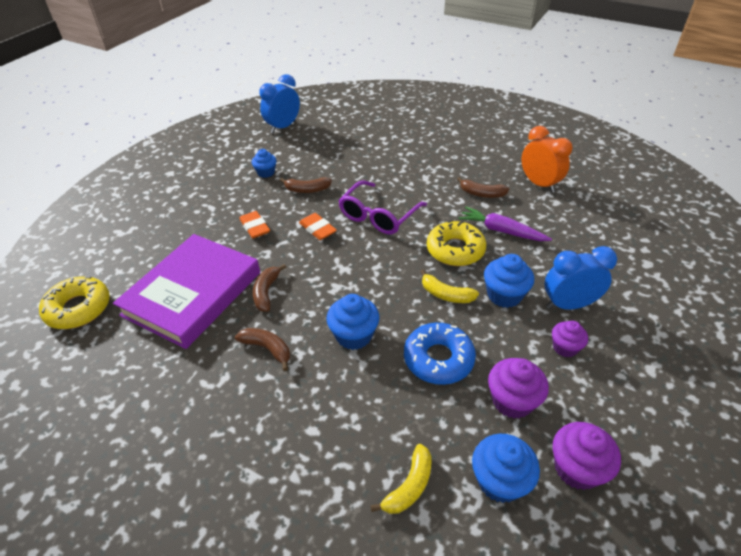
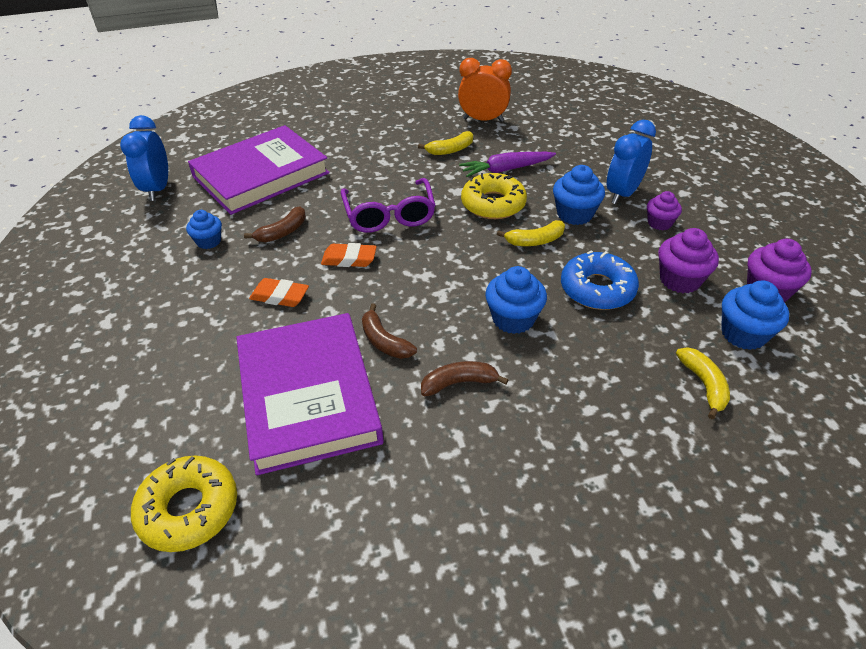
camera: 45 degrees left, 0 degrees up
brown banana [457,177,509,198] -> yellow banana [418,131,473,155]
none -> purple book [188,125,330,215]

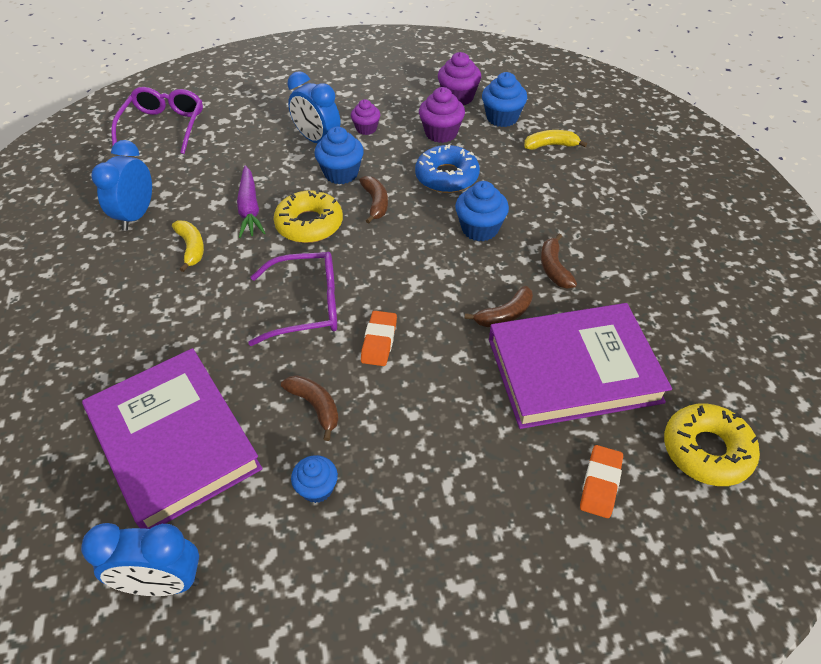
camera: 85 degrees left, 5 degrees up
orange eraser [249,278,309,307] -> orange eraser moved to [580,445,623,518]
orange clock [458,58,512,122] -> blue clock [91,140,152,231]
yellow banana [497,220,565,246] -> brown banana [359,176,388,224]
none -> purple glasses [111,87,203,154]

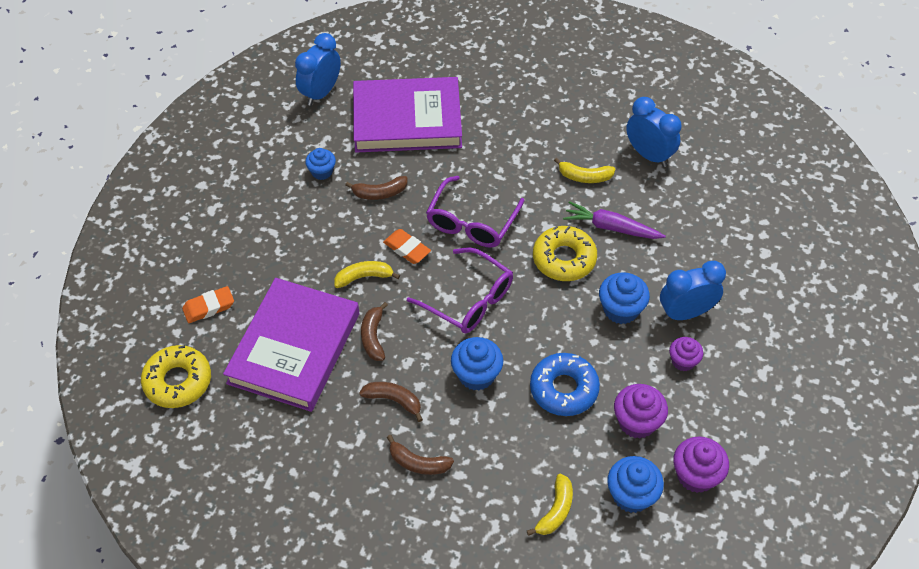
camera: 120 degrees right, 5 degrees up
purple glasses [111,87,203,154] -> purple glasses moved to [407,247,513,334]
brown banana [359,176,388,224] -> brown banana moved to [387,435,454,475]
orange eraser [580,445,623,518] -> orange eraser turned 75 degrees counterclockwise [182,286,234,323]
none -> yellow banana [334,261,400,288]

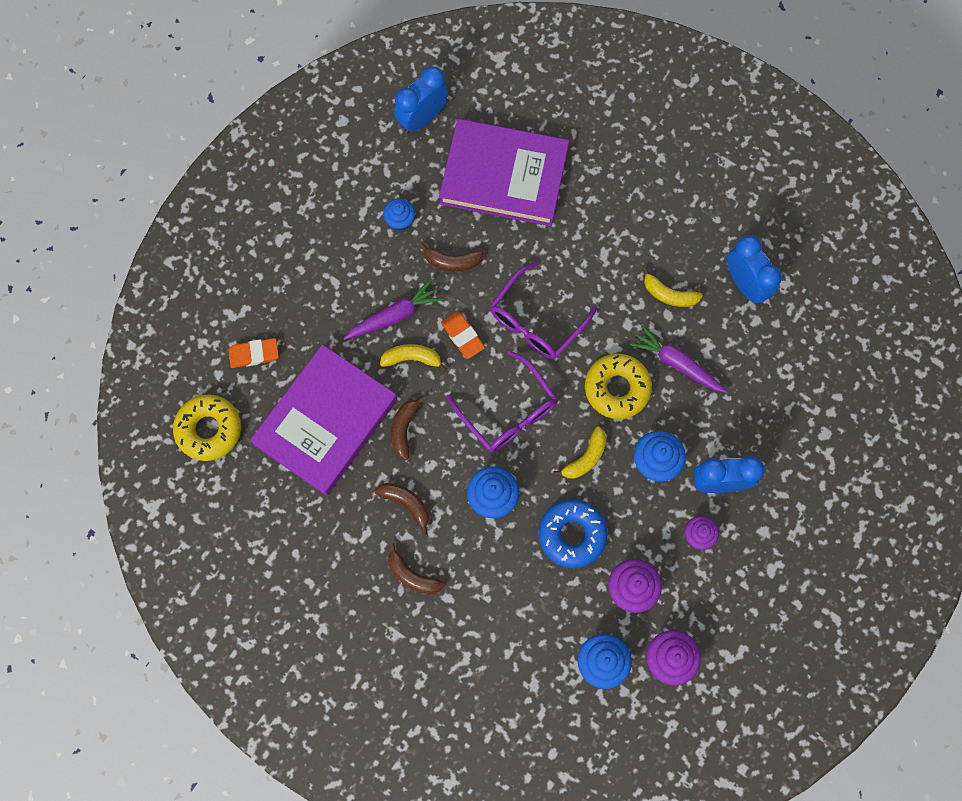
camera: 15 degrees right, 20 degrees up
yellow banana [527,474,573,536] -> yellow banana moved to [554,426,606,479]
none -> purple carrot [343,279,443,340]

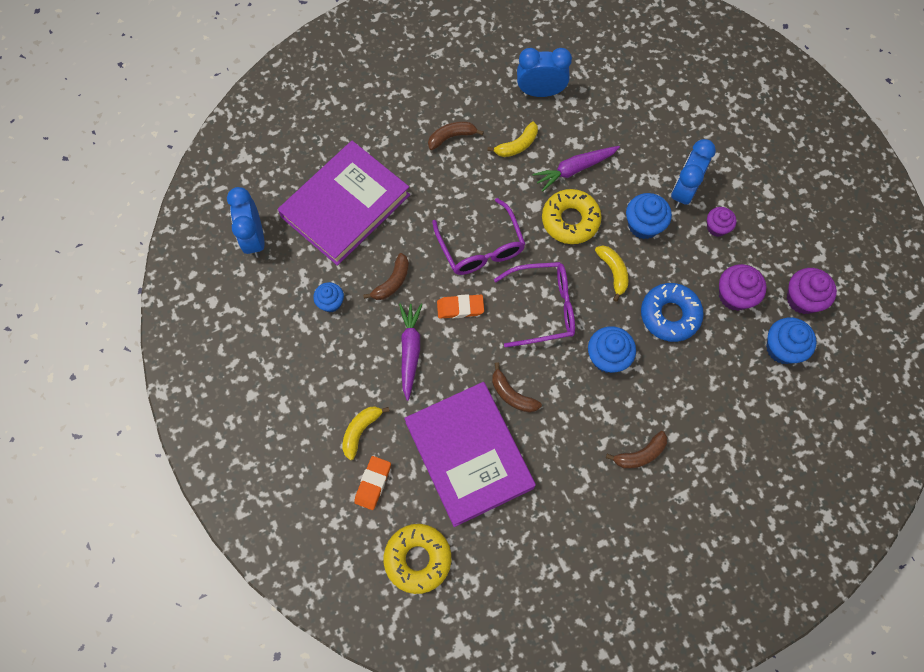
camera: 60 degrees left, 5 degrees down
brown banana [375,483,429,535] -> brown banana moved to [428,121,484,150]
yellow banana [380,344,447,372] -> yellow banana moved to [342,406,389,460]

